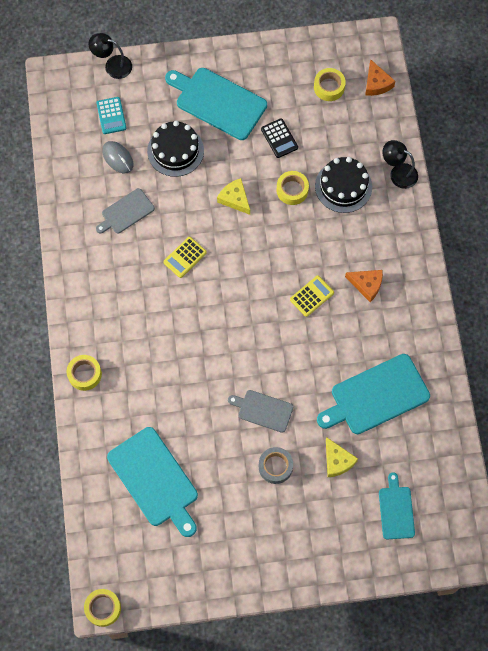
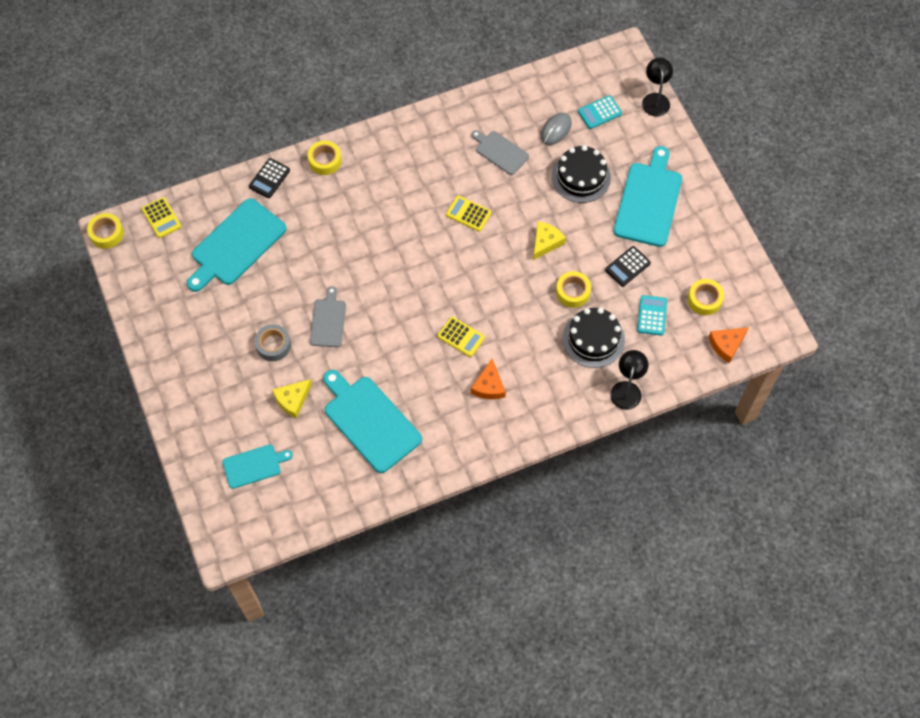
camera: 75 degrees right, 5 degrees down
none -> yellow calculator [142,197,181,238]
none -> black calculator [249,158,290,198]
none -> turquoise calculator [637,295,667,336]

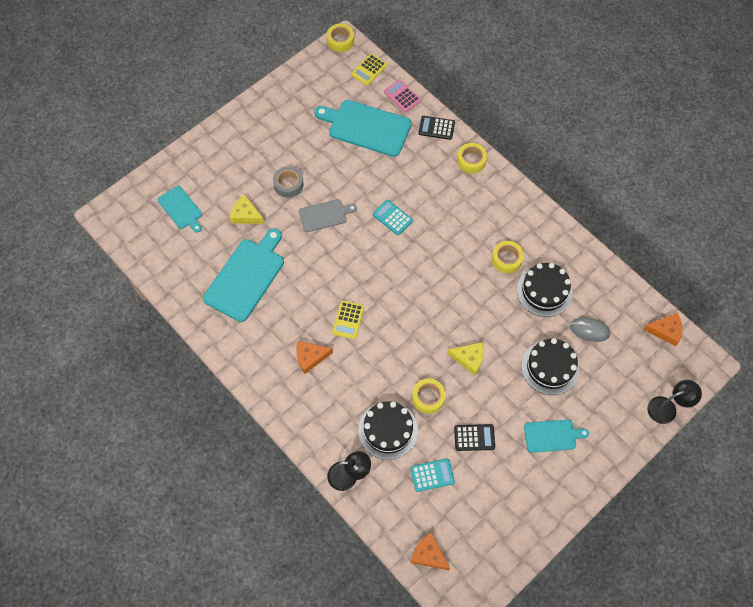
camera: 70 degrees right, 0 degrees up
yellow calculator [446,196,491,231] -> none
grey cutting board [471,130,529,175] -> black cake [517,263,573,317]
turquoise calculator [578,95,622,129] -> turquoise calculator moved to [373,200,413,235]
black calculator [605,246,651,287] -> black calculator turned 150 degrees clockwise [454,424,495,451]
turquoise cutting board [613,146,682,247] -> turquoise cutting board [524,420,589,453], size x0.56
yellow tape [688,279,724,315] -> yellow tape moved to [492,241,524,273]
none -> pink calculator [384,80,421,112]
none -> orange cheese [643,313,682,346]

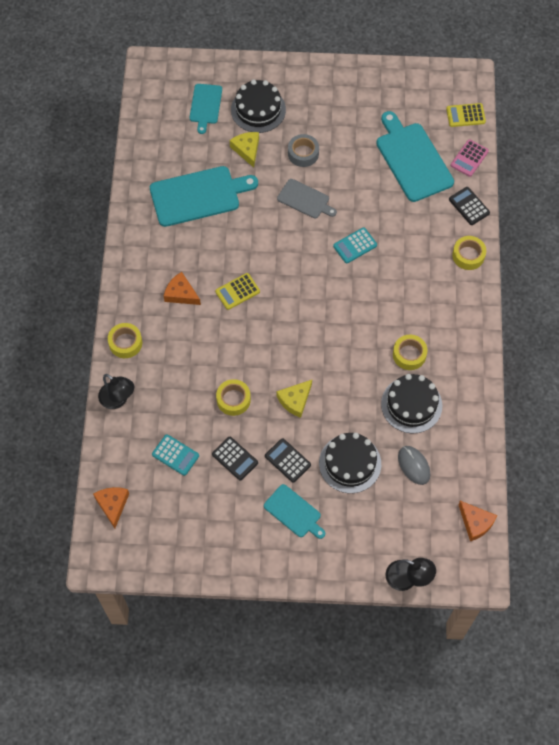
camera: 45 degrees right, 0 degrees up
yellow tape [327,24,354,52] -> yellow tape moved to [108,323,142,358]
black cake [358,401,418,460] -> black cake moved to [231,80,286,133]
turquoise calculator [373,200,413,235] -> turquoise calculator turned 120 degrees counterclockwise [333,227,377,263]
pink calculator [384,80,421,112] -> pink calculator turned 150 degrees counterclockwise [451,139,489,177]
yellow cheese [447,342,484,375] -> yellow cheese turned 75 degrees clockwise [277,380,312,418]
none -> black calculator [265,438,311,483]

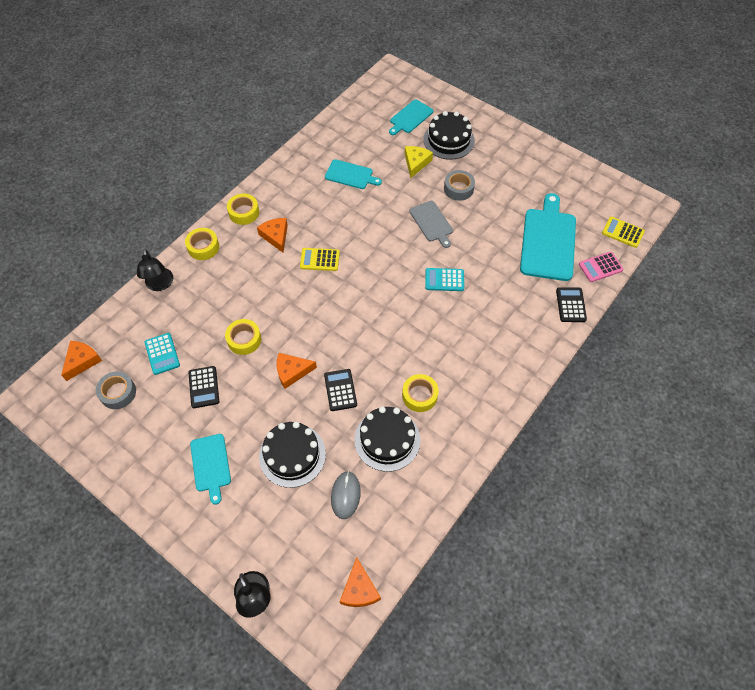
camera: 35 degrees right, 5 degrees down
turquoise cutting board [150,166,258,227] -> turquoise cutting board [325,159,382,189], size x0.56
black calculator [265,438,311,483] -> black calculator moved to [324,369,357,411]
yellow cheese [277,380,312,418] -> orange cheese [277,353,317,389]
yellow tape [452,236,486,270] -> yellow tape moved to [227,194,259,225]
none -> grey tape [96,371,136,409]

